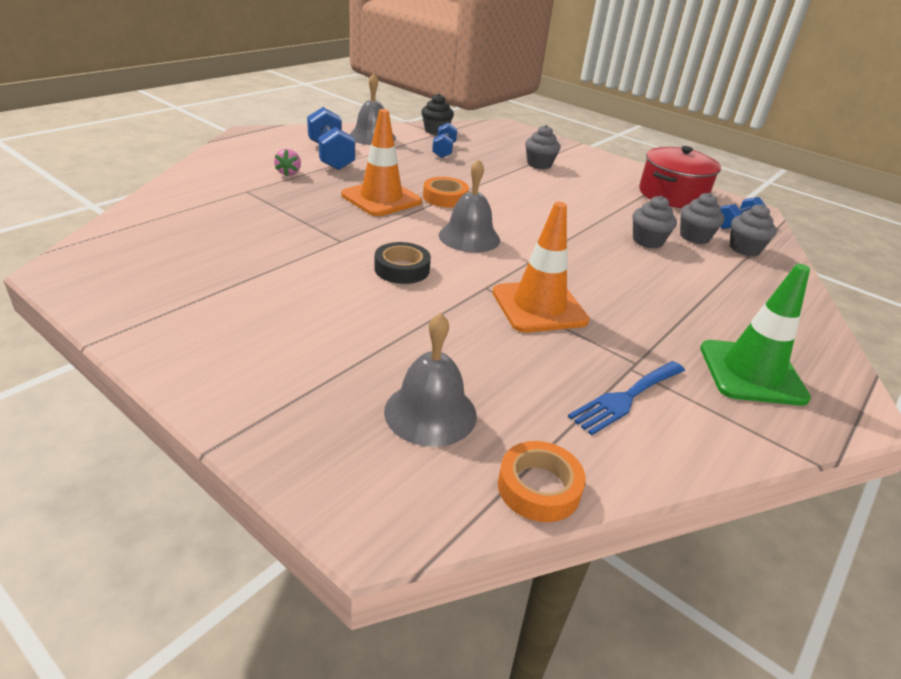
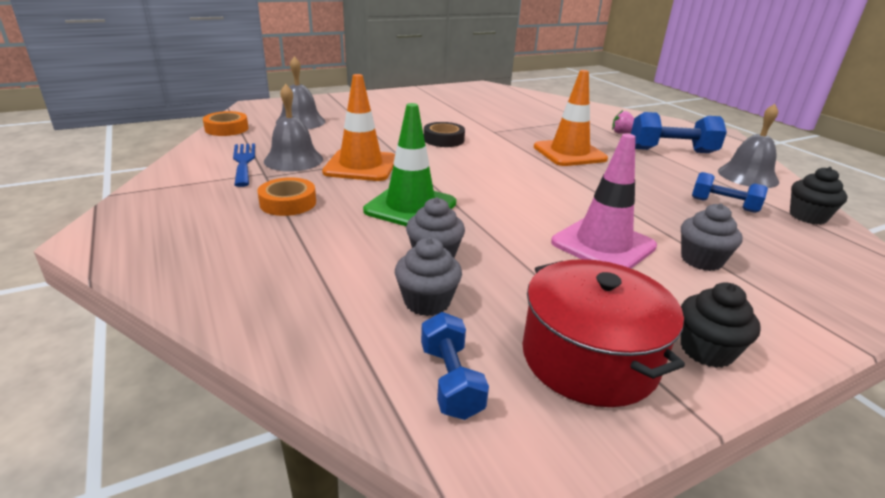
camera: 115 degrees right, 5 degrees down
orange tape [423,177,469,208] -> orange tape moved to [257,177,316,216]
grey bell [439,159,500,253] -> grey bell moved to [264,84,323,172]
green traffic cone [700,264,811,406] -> green traffic cone moved to [363,103,456,226]
grey cupcake [730,204,777,256] -> none
none -> pink traffic cone [551,134,657,269]
none -> black cupcake [681,282,761,368]

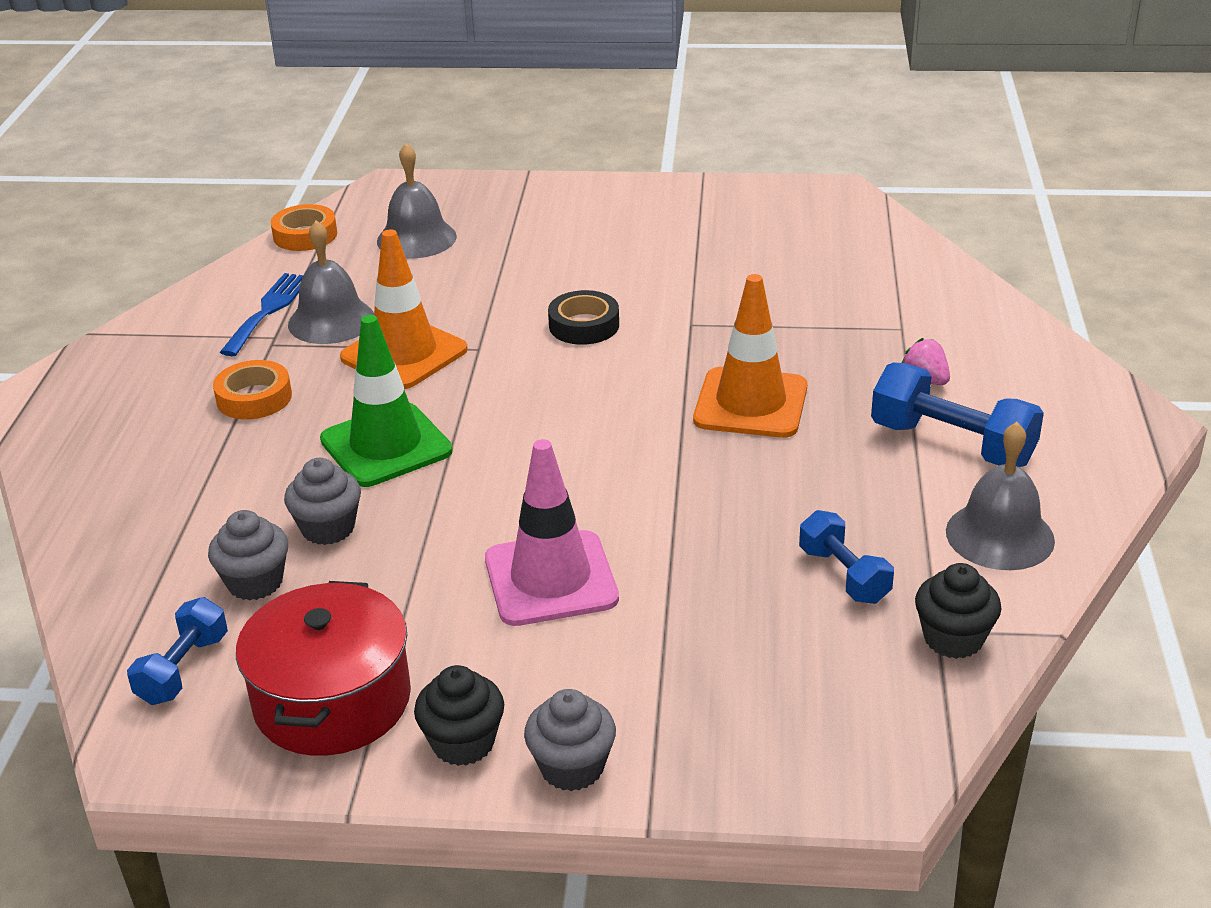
camera: 35 degrees right, 5 degrees up
grey cupcake [681,203,743,271] -> grey cupcake moved to [524,689,616,791]

